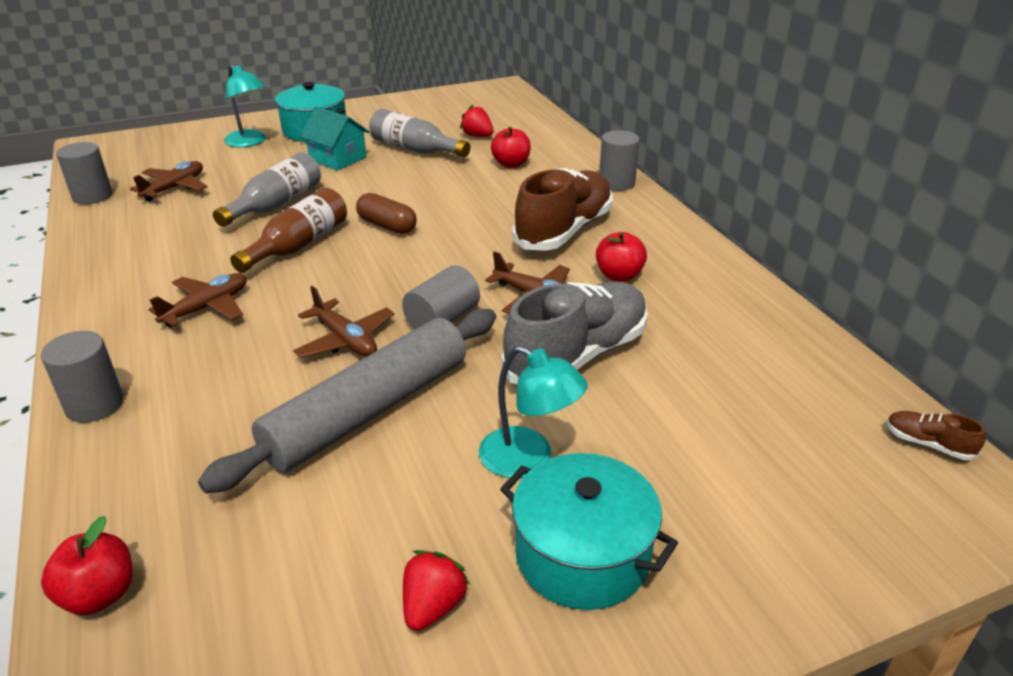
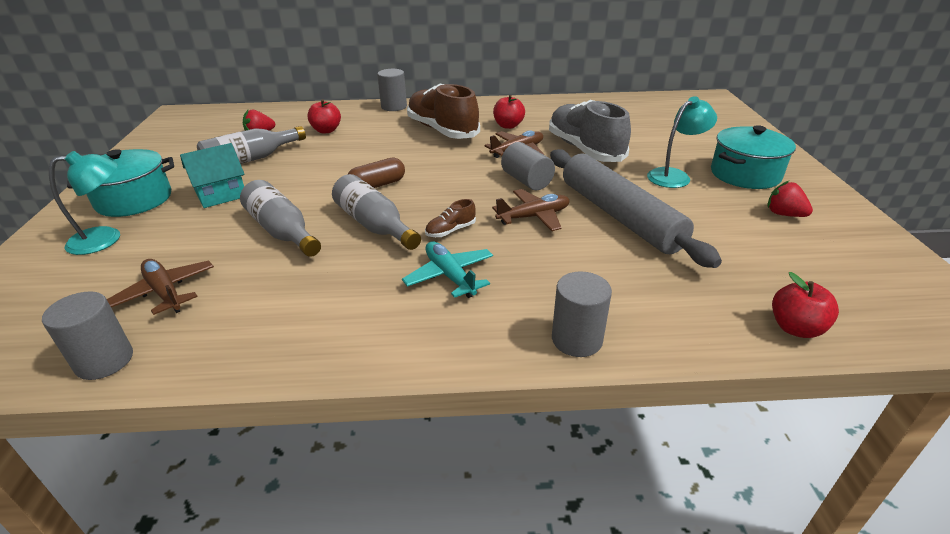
camera: 70 degrees left, 0 degrees up
brown plane [149,273,247,327] -> turquoise plane [402,241,493,298]
brown bottle [230,188,347,273] -> grey bottle [332,174,421,250]
brown shoe [886,411,986,460] -> brown shoe moved to [425,199,476,237]

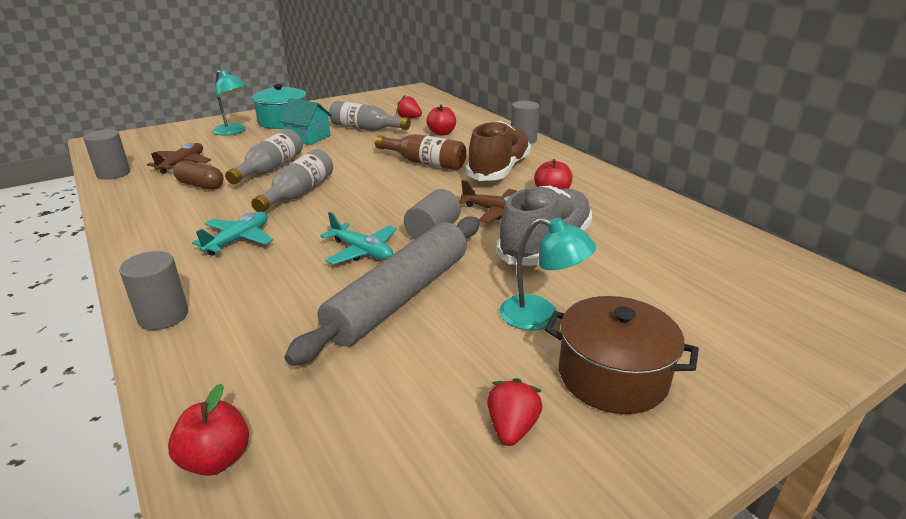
camera: 60 degrees right, 5 degrees down
brown capsule [348,157,405,188] -> brown capsule moved to [173,160,223,190]
brown shoe [425,199,476,237] -> none
brown plane [492,189,570,231] -> turquoise plane [320,212,397,265]
turquoise pot [711,125,796,189] -> brown pot [545,296,699,414]
none -> brown bottle [375,134,467,170]

